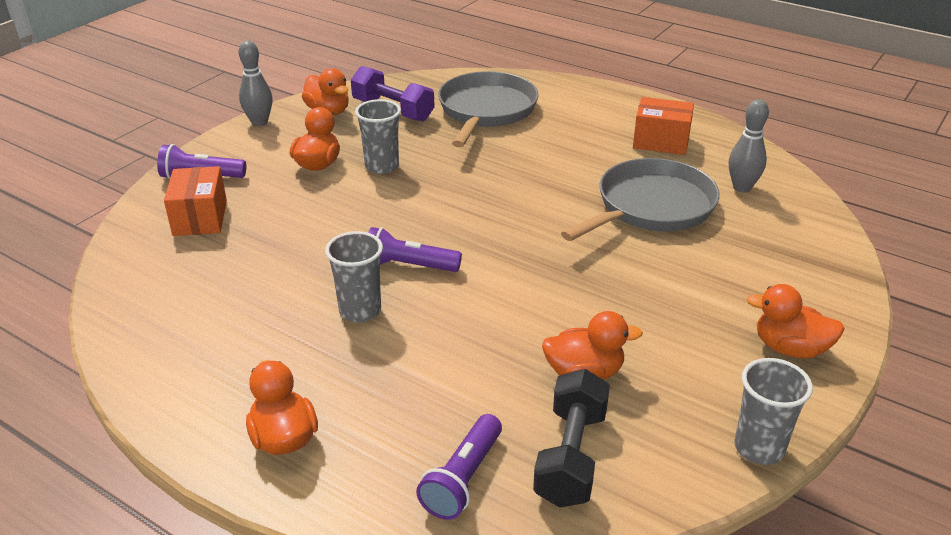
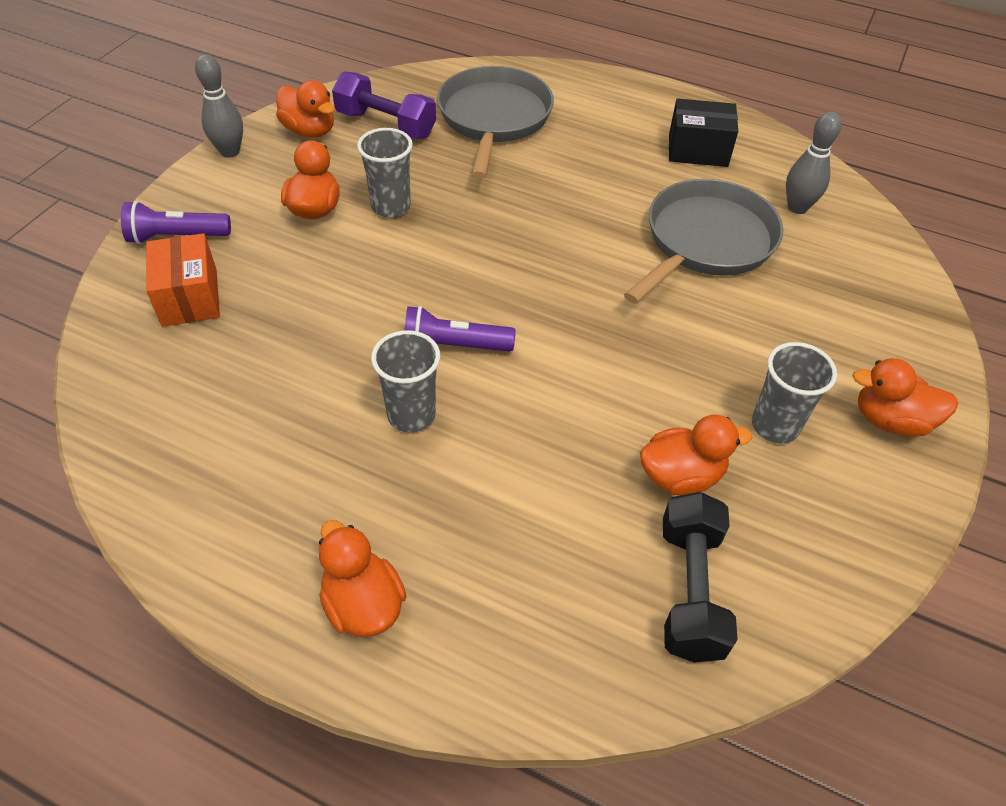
camera: 10 degrees left, 15 degrees up
purple flashlight [416,414,502,520] -> none
orange box [633,97,694,155] -> black box [669,98,738,167]
grey cup [734,358,813,465] -> grey cup moved to [752,342,837,443]

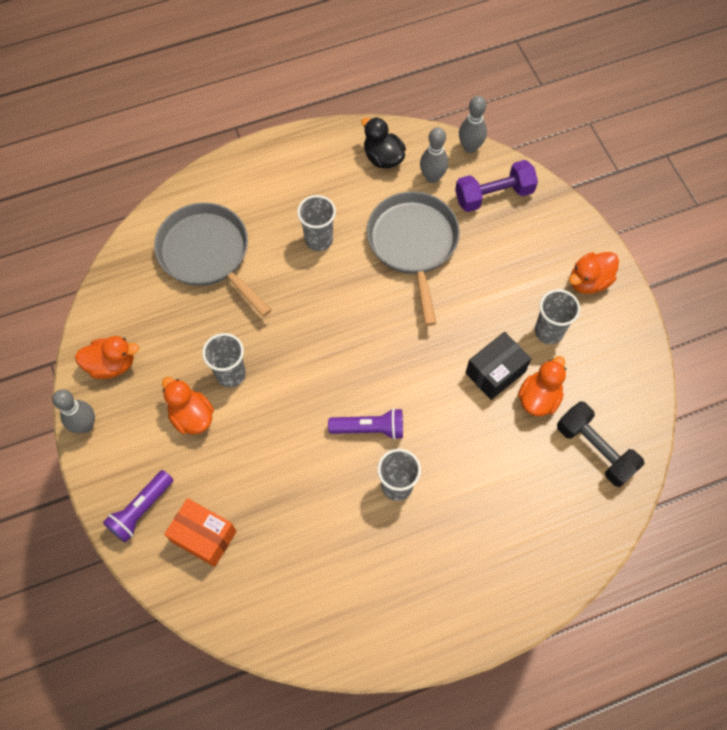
camera: 45 degrees left, 15 degrees up
orange duck [319,520,407,637] -> none
purple dumbbell [332,72,436,139] -> purple dumbbell moved to [455,160,538,212]
purple flashlight [404,306,516,352] -> purple flashlight turned 135 degrees counterclockwise [328,408,403,440]
black box [669,98,738,167] -> black box moved to [466,332,531,400]
none -> grey cup [297,195,336,251]
none -> black duck [361,117,406,169]
none -> grey bowling pin [459,96,487,153]

